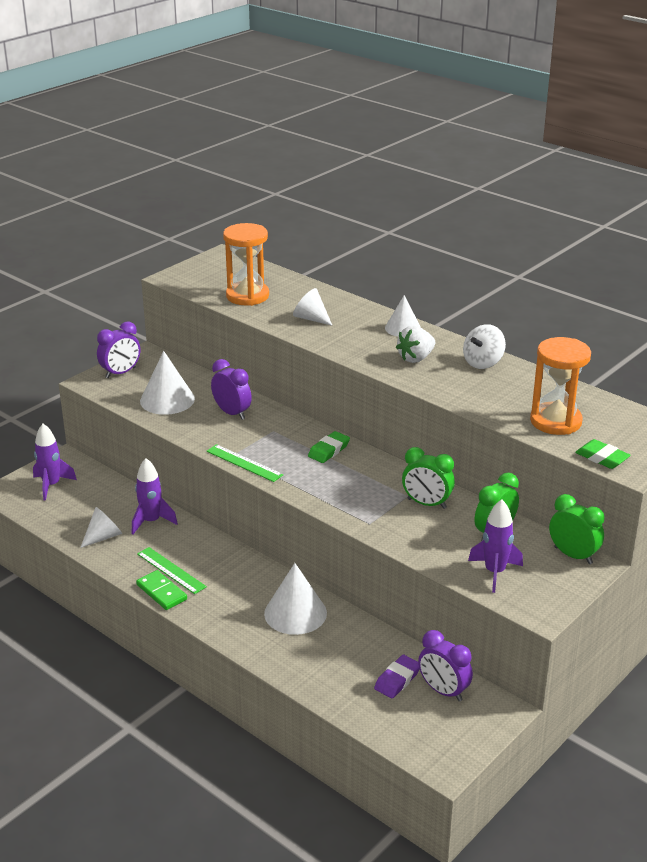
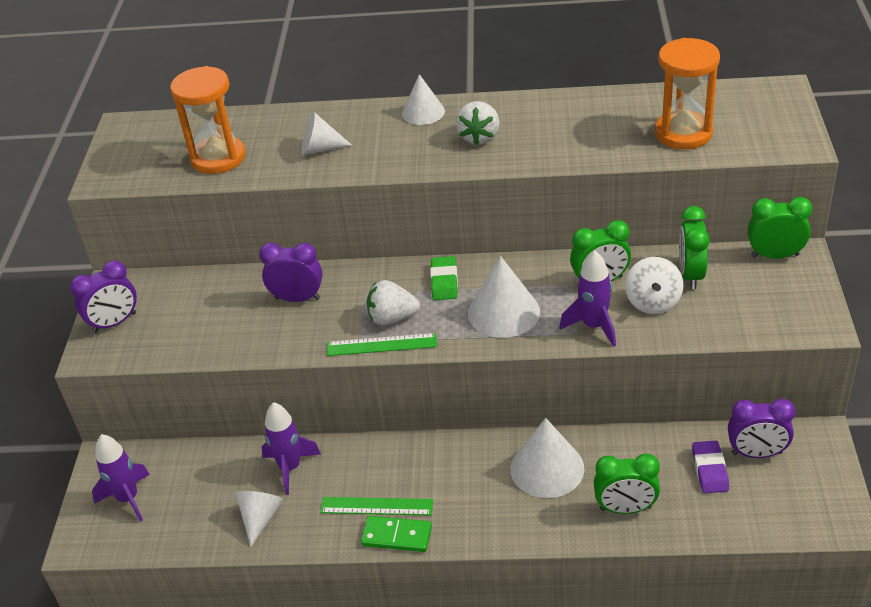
camera: 35 degrees left, 10 degrees up
purple clock [97,321,140,378] -> purple clock turned 45 degrees clockwise [70,260,137,333]
white cone [140,351,195,415] -> white cone moved to [468,256,540,338]
white spinning top [463,324,506,369] -> white spinning top moved to [625,257,684,314]
purple rocket [468,499,523,593] -> purple rocket moved to [559,251,616,347]
green eraser [575,439,631,469] -> none
none -> white strawberry [366,280,420,325]
none -> green clock [594,454,660,514]

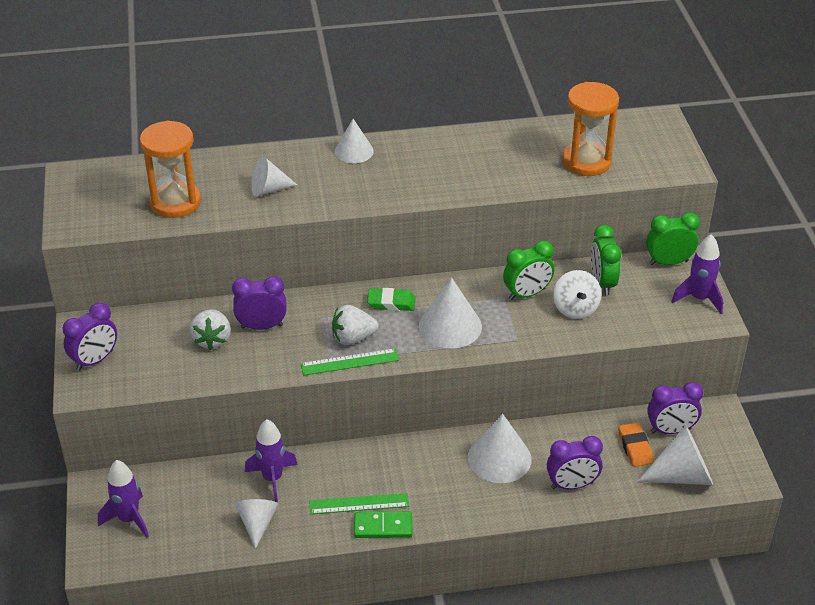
camera: 15 degrees left, 0 degrees up
green eraser [430,256,458,300] -> green eraser turned 75 degrees counterclockwise [367,288,415,311]
white strawberry [456,101,500,145] -> white strawberry moved to [190,309,231,350]
purple rocket [559,251,616,347] -> purple rocket moved to [671,234,723,314]
green clock [594,454,660,514] -> purple clock [547,436,603,490]
purple eraser [692,441,729,493] -> orange eraser [618,423,654,467]
none -> white cone [637,425,713,485]

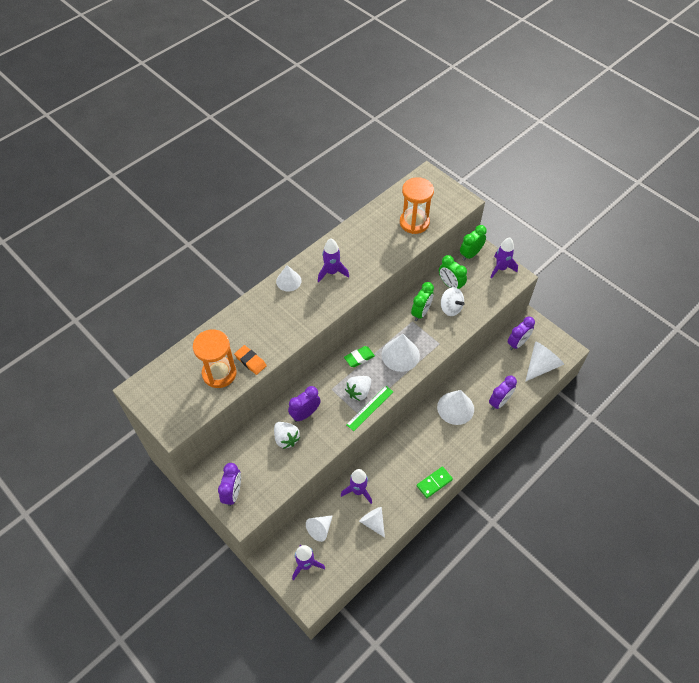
camera: 35 degrees left, 15 degrees up
white cone [251,157,297,197] -> white cone moved to [306,515,333,542]
green ruler [309,493,409,514] -> none
orange eraser [618,423,654,467] -> orange eraser moved to [234,345,267,375]
none -> purple rocket [318,238,349,282]

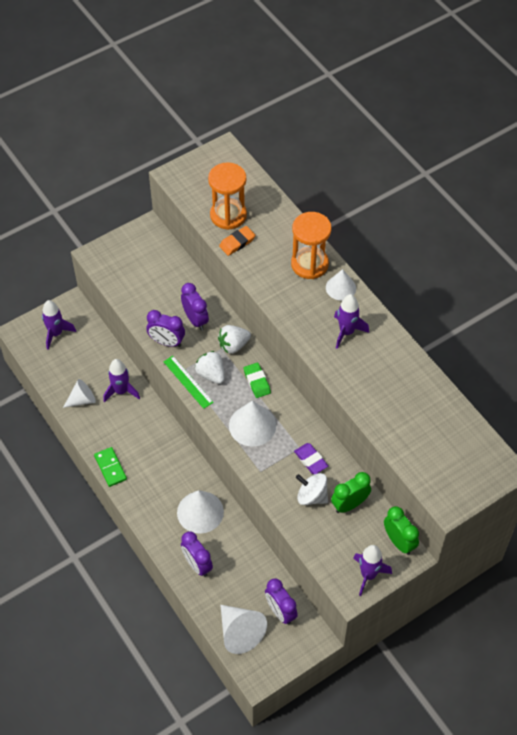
camera: 100 degrees right, 0 degrees up
purple clock [218,463,241,506] -> purple clock moved to [147,310,185,347]
white strawberry [274,422,300,449] -> white strawberry moved to [218,325,251,354]
white cone [306,515,333,542] -> none
orange hourglass [400,177,434,234] -> orange hourglass moved to [291,212,331,279]
green clock [411,282,434,321] -> purple eraser [294,443,328,474]
white spinning top [441,287,465,316] -> white spinning top turned 60 degrees clockwise [296,473,328,505]

